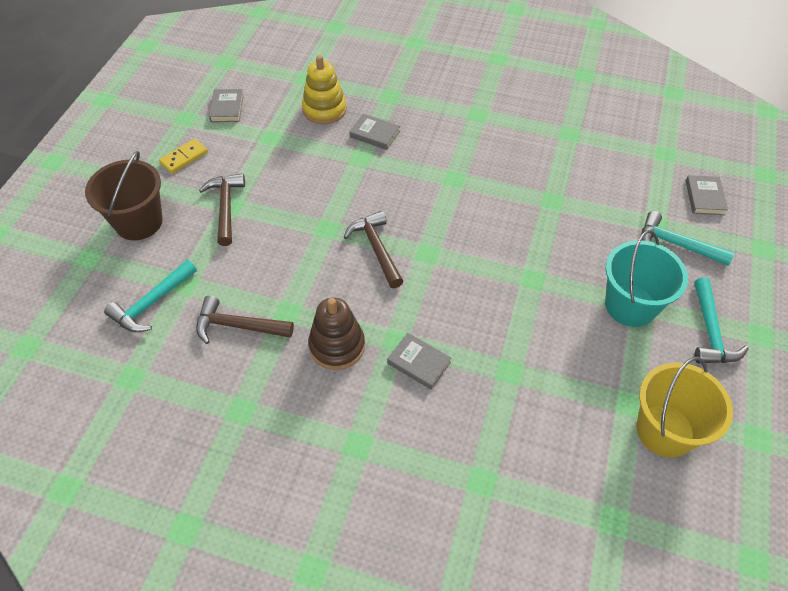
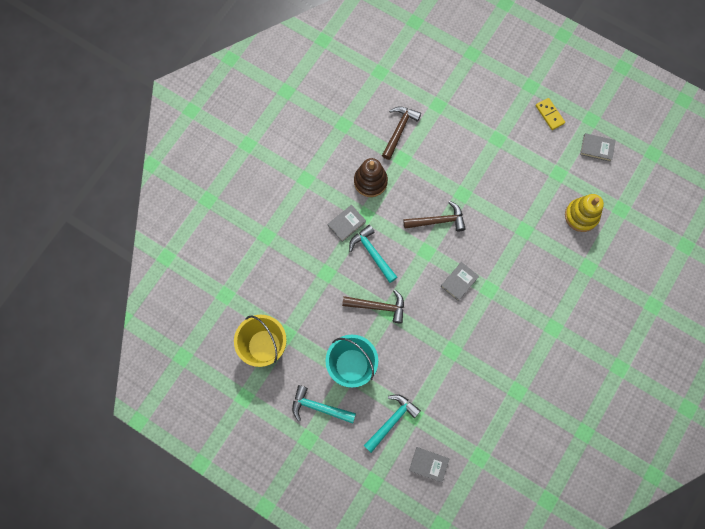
camera: 105 degrees right, 20 degrees up
brown bucket [85,151,163,240] -> none
turquoise hammer [104,260,197,332] -> turquoise hammer moved to [349,225,397,283]
brown hammer [199,173,245,246] -> brown hammer moved to [342,290,404,323]
grey book [349,114,400,150] -> grey book moved to [441,262,479,301]

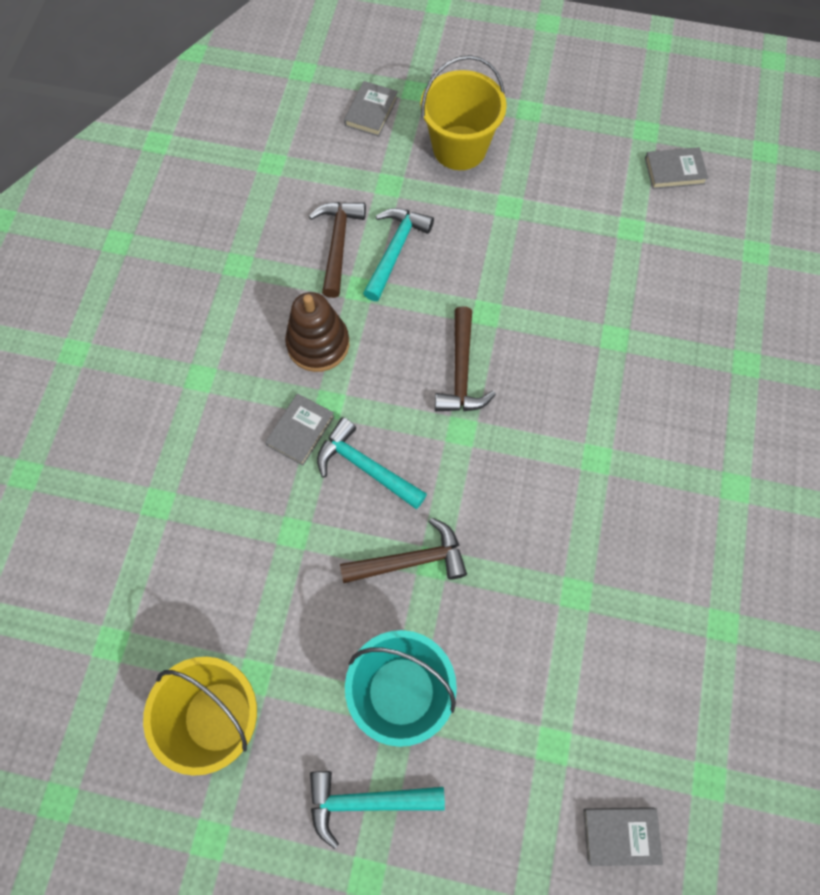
camera: 20 degrees left, 5 degrees down
turquoise hammer [364,394,421,453] -> turquoise hammer moved to [363,208,434,301]
brown hammer [403,201,466,231] -> brown hammer turned 120 degrees clockwise [435,306,496,411]
grey book [441,262,479,301] -> grey book moved to [344,81,398,137]
yellow domino [536,98,565,130] -> none
yellow stacking toy [565,194,604,232] -> none
none -> yellow bucket [420,55,507,170]

